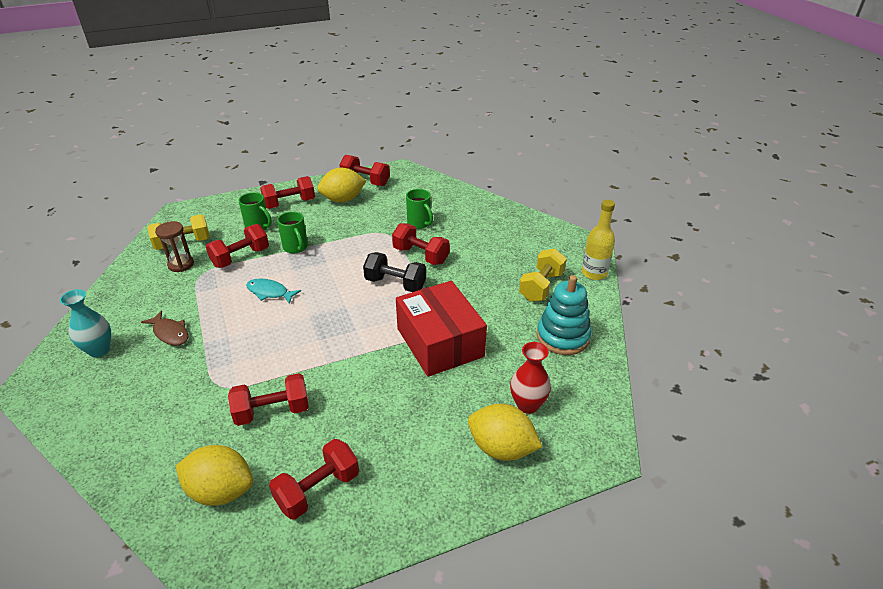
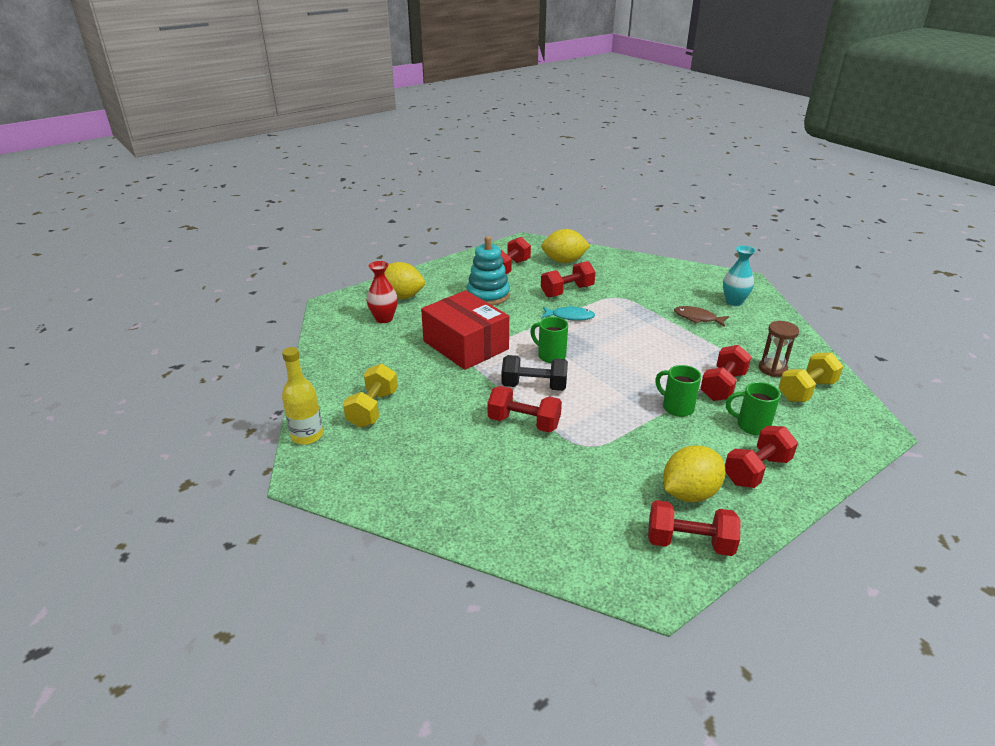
camera: 165 degrees right, 5 degrees down
turquoise fish [246,279,301,304] -> turquoise fish moved to [542,306,595,321]
green mug [406,189,433,229] -> green mug moved to [530,317,568,363]
turquoise stacking toy [537,275,591,355] -> turquoise stacking toy moved to [467,236,510,305]

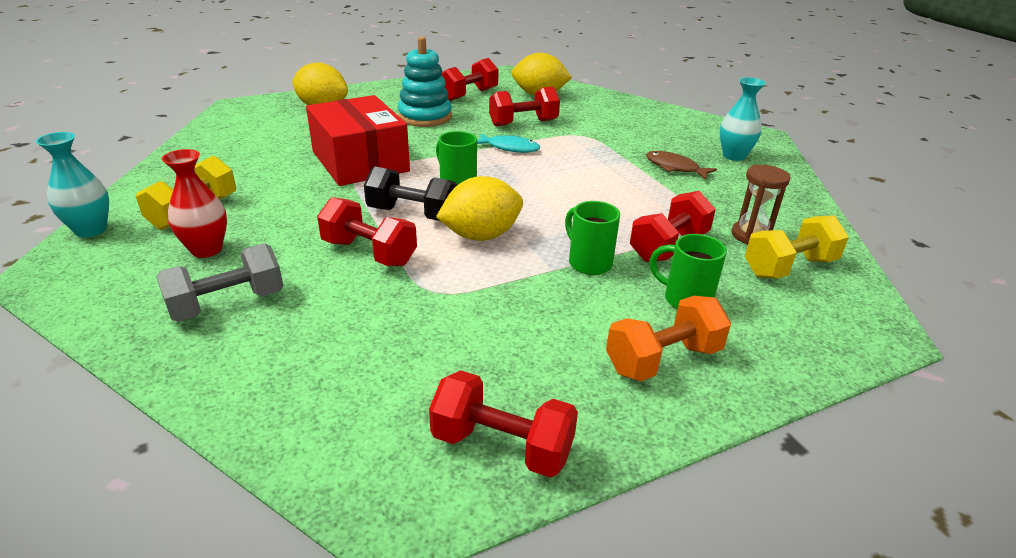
camera: 10 degrees right, 0 degrees up
yellow bottle [282,347,323,445] -> turquoise vase [36,132,109,237]
red vase [367,261,398,323] -> red vase moved to [162,149,227,258]
yellow lemon [663,445,725,502] -> yellow lemon moved to [436,176,523,241]
red dumbbell [725,426,798,488] -> orange dumbbell [606,296,731,381]
none -> grey dumbbell [156,244,283,322]

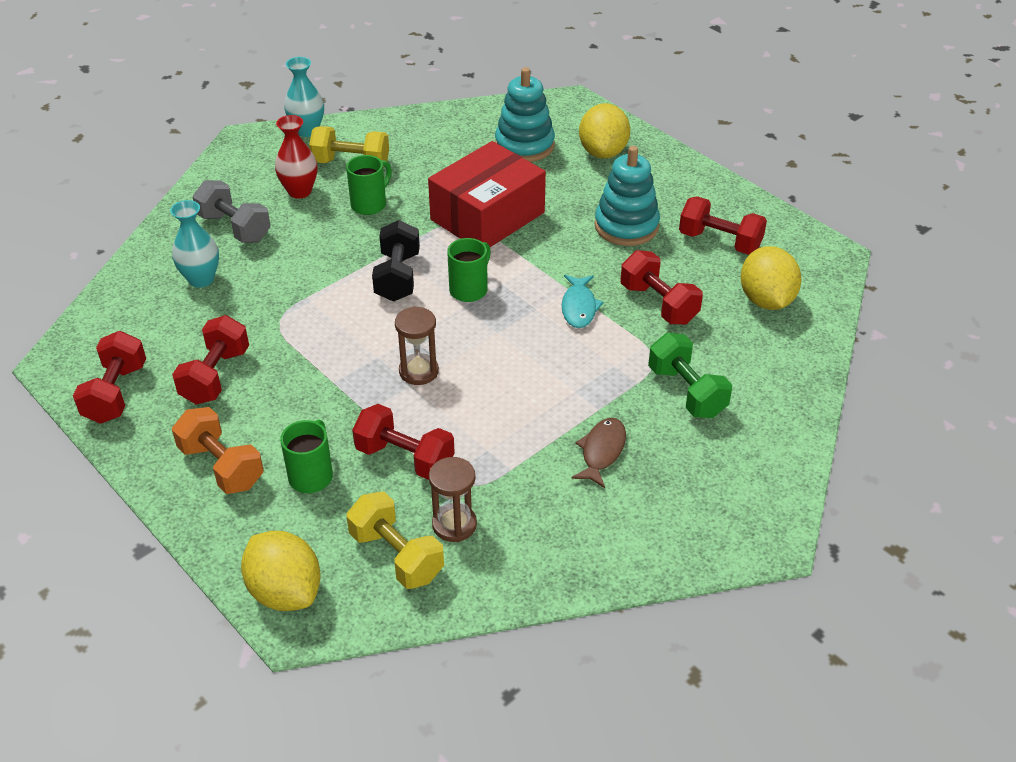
camera: 75 degrees right, 10 degrees up
red dumbbell [317,197,417,266] -> red dumbbell moved to [172,315,249,404]
yellow lemon [436,176,523,241] -> yellow lemon moved to [241,531,321,611]
green mug [565,201,620,275] -> green mug moved to [346,155,392,215]
turquoise vase [720,77,766,161] -> turquoise vase moved to [170,200,219,288]
none -> brown hourglass [395,306,439,385]
none -> turquoise stacking toy [495,67,555,162]
none -> green dumbbell [648,333,732,418]

